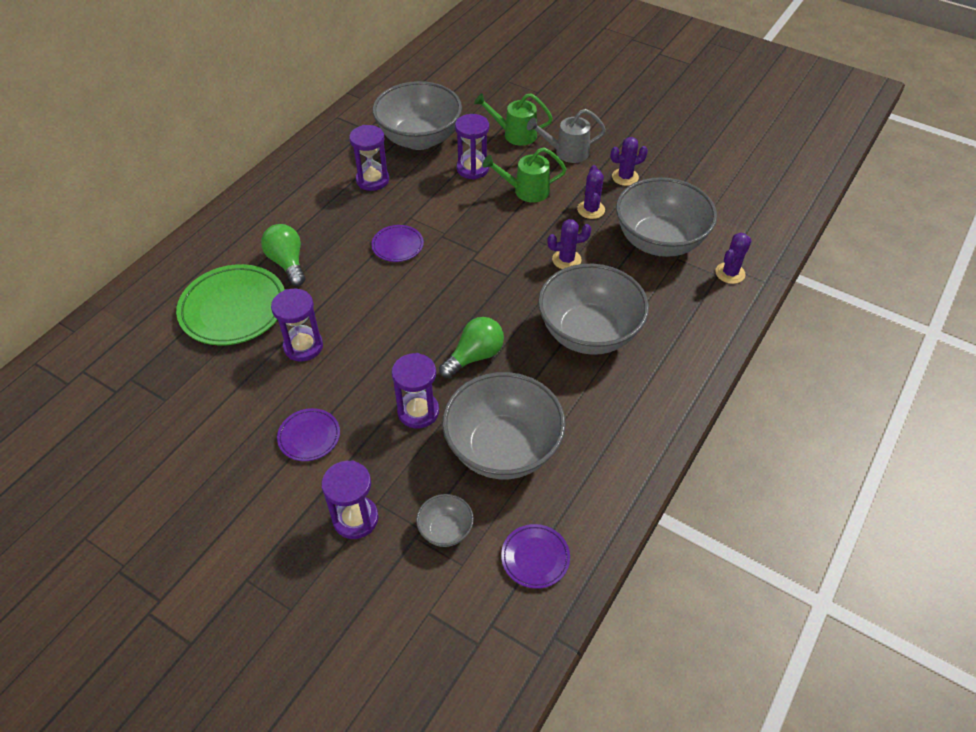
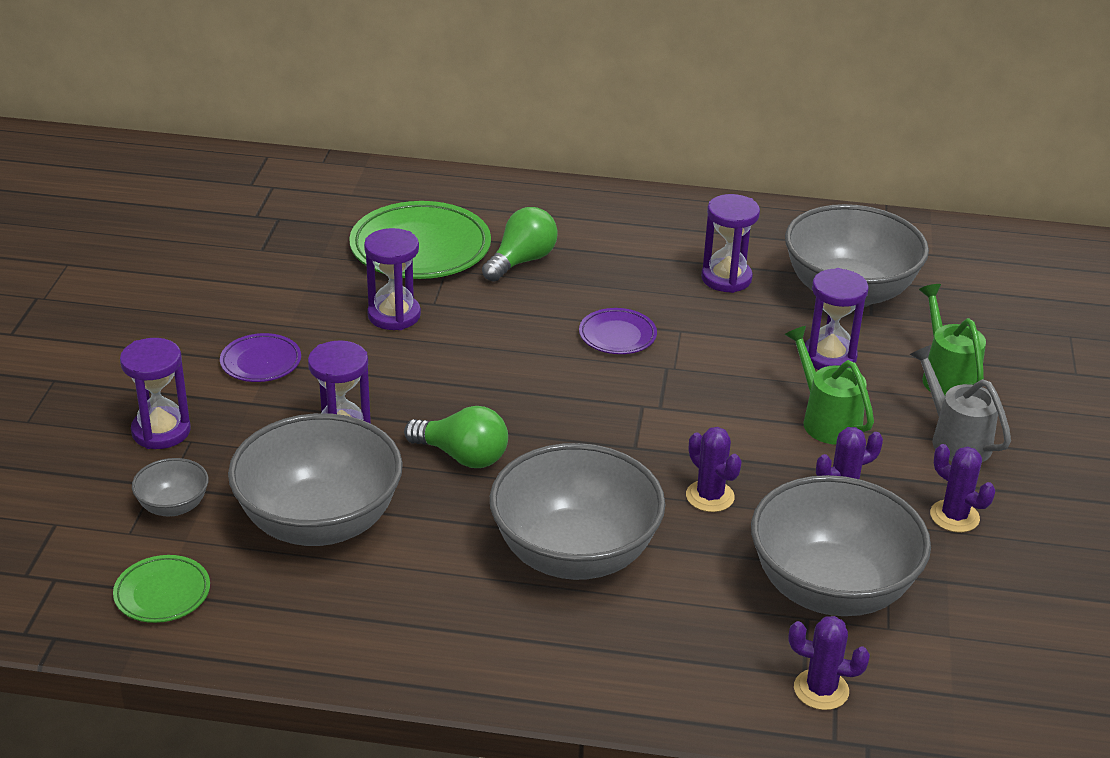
camera: 65 degrees right, 15 degrees down
purple plate [501,524,570,589] -> green plate [113,555,210,623]

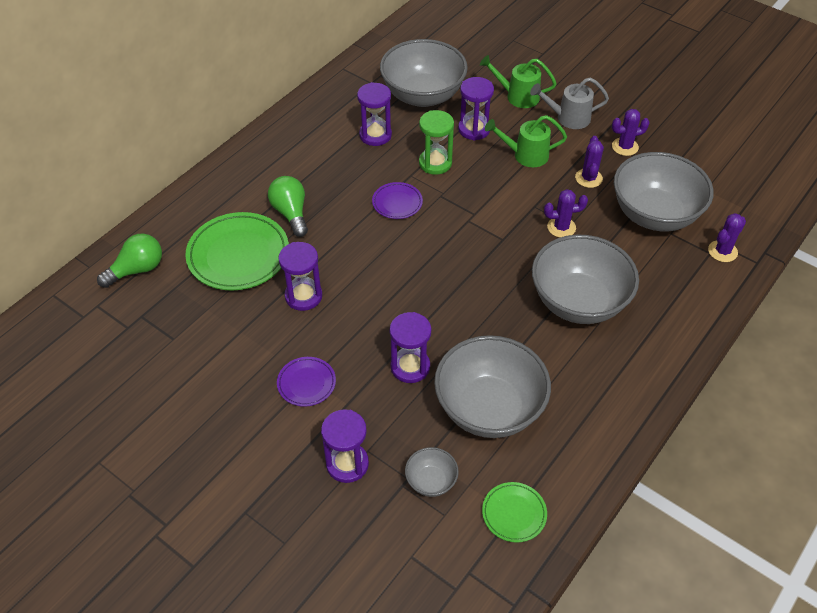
camera: 60 degrees left, 15 degrees up
green light bulb [404,406,508,468] -> green light bulb moved to [97,234,162,288]
none -> green hourglass [419,110,454,175]

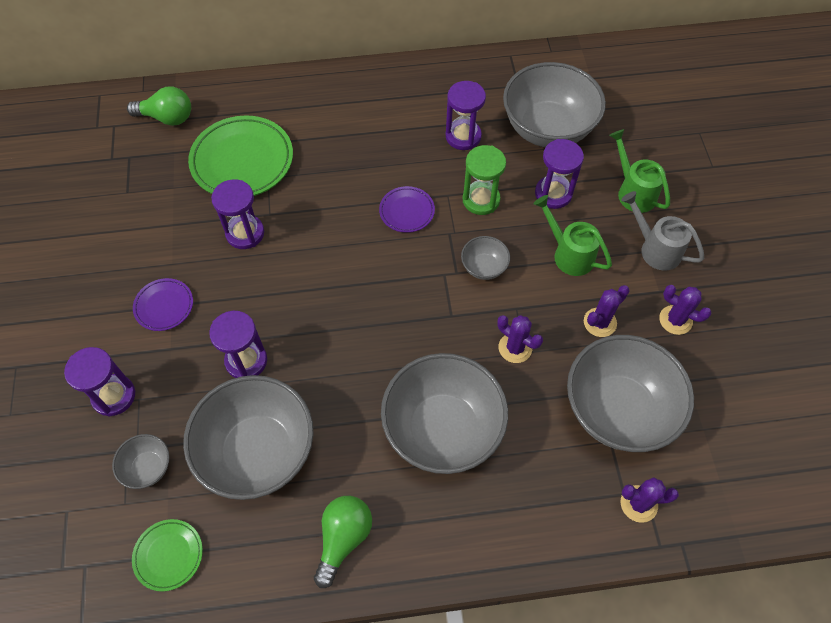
camera: 45 degrees right, 10 degrees up
green light bulb [268,176,308,237] -> green light bulb moved to [314,496,372,588]
none -> grey bowl [461,236,510,280]

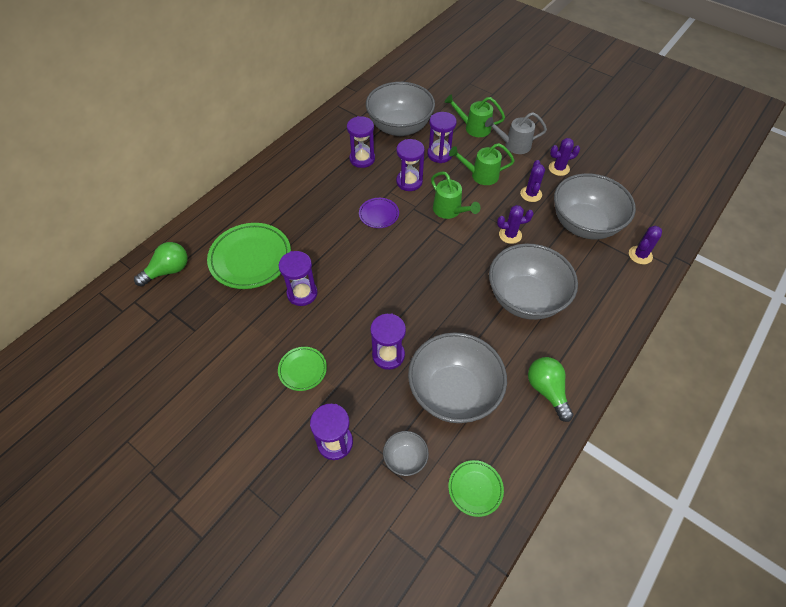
camera: 45 degrees left, 5 degrees down
purple plate [133,278,193,331] -> green plate [278,347,327,391]
grey bowl [461,236,510,280] -> green watering can [431,171,480,219]
green hourglass [463,145,506,215] -> purple hourglass [396,139,425,191]

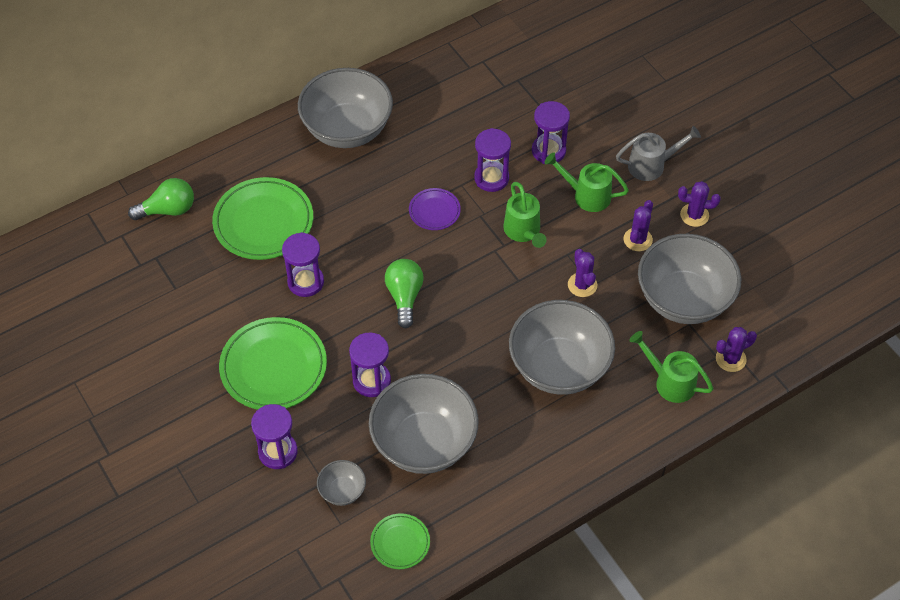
camera: 20 degrees right, 0 degrees up
green plate [278,347,327,391] -> green plate [219,317,327,410], size x1.93
purple hourglass [347,116,375,168] -> none
grey bowl [366,82,435,136] -> grey bowl moved to [298,68,393,148]
green watering can [445,94,505,137] -> green watering can moved to [630,331,713,403]
grey watering can [485,112,547,154] -> grey watering can turned 150 degrees clockwise [616,126,701,181]
purple cactus [497,205,534,244] -> purple cactus turned 60 degrees clockwise [568,249,597,297]
green light bulb [528,357,573,422] -> green light bulb moved to [385,259,424,328]

